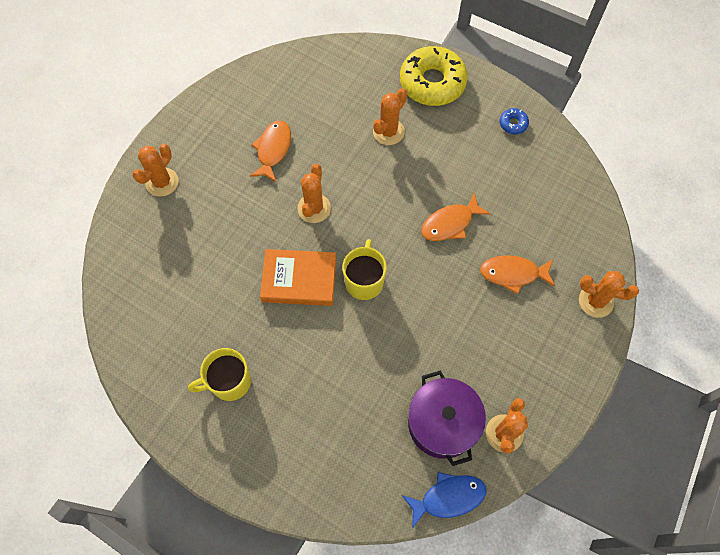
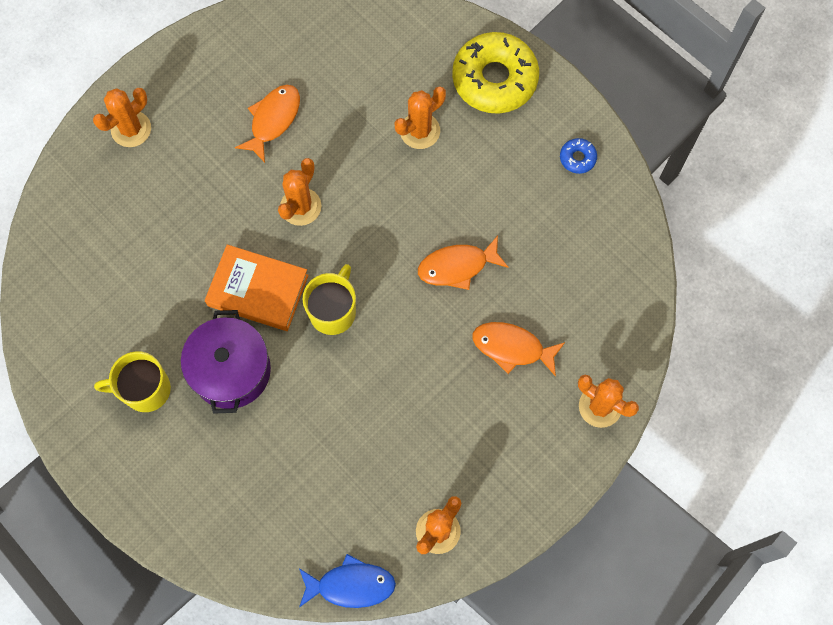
camera: 15 degrees right, 5 degrees up
purple pot [408,371,486,466] -> purple pot moved to [181,310,271,414]

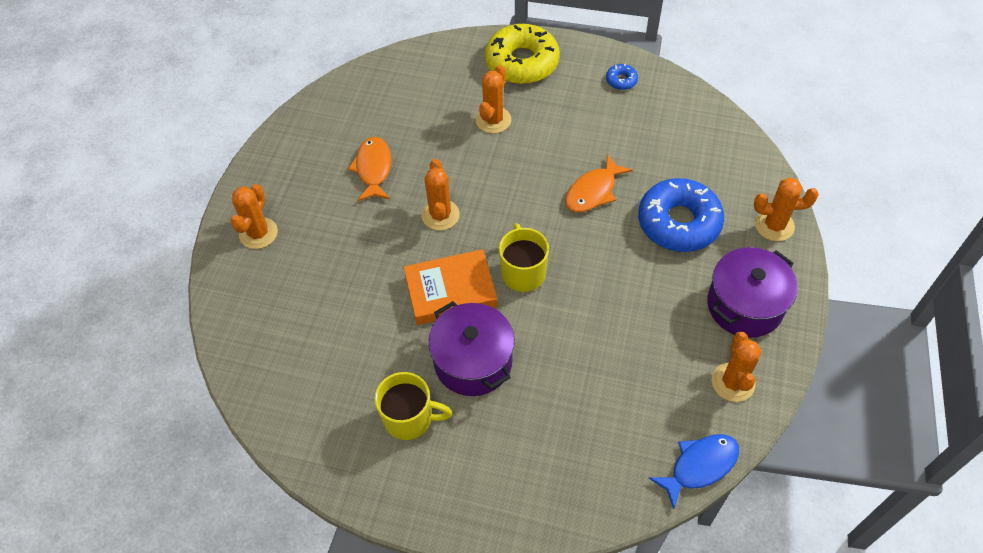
camera: 30 degrees left, 15 degrees down
yellow mug [94,351,171,412] -> yellow mug turned 135 degrees counterclockwise [374,372,452,440]
orange fish [473,322,565,377] -> blue donut [638,178,724,252]
none -> purple pot [707,247,798,338]

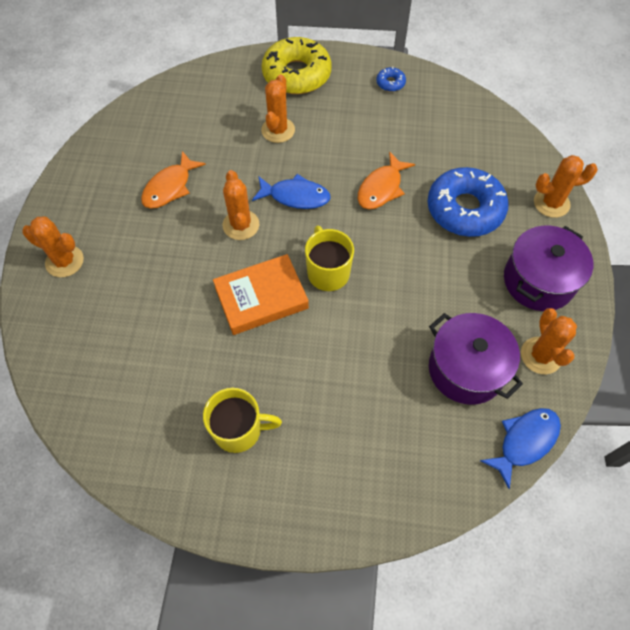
camera: 10 degrees left, 5 degrees up
orange cactus [230,184,278,249] -> orange cactus turned 75 degrees counterclockwise [22,217,84,277]
orange fish [348,137,391,201] -> orange fish turned 135 degrees counterclockwise [141,151,206,209]
purple pot [428,301,515,396] -> purple pot moved to [429,313,523,405]
none -> blue fish [252,174,331,209]

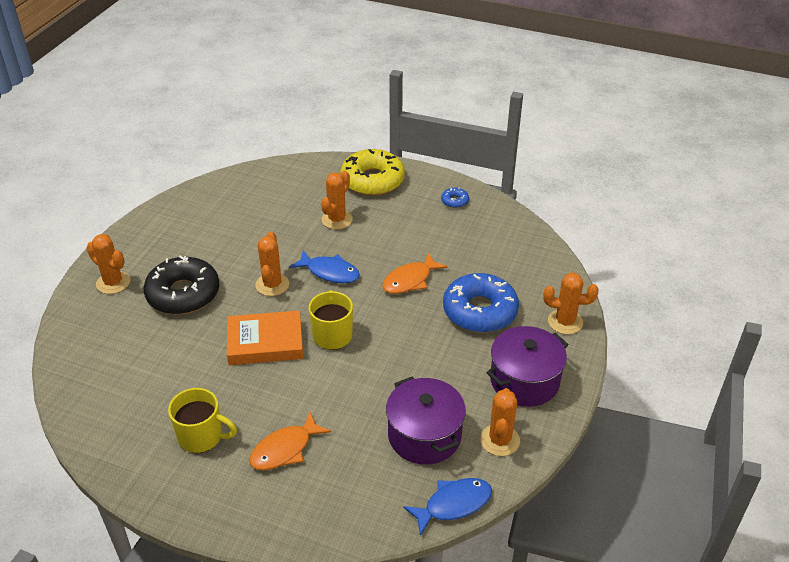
camera: 15 degrees right, 20 degrees down
orange fish [141,151,206,209] -> orange fish moved to [249,412,331,470]
none -> black donut [144,255,219,314]

